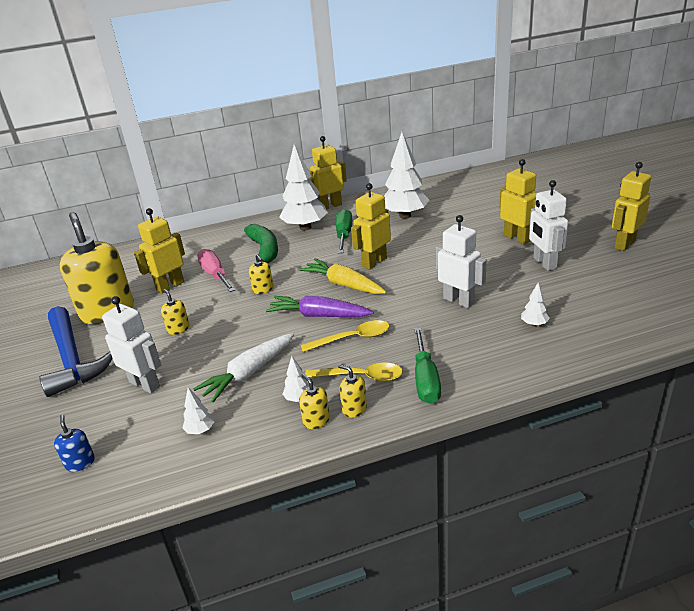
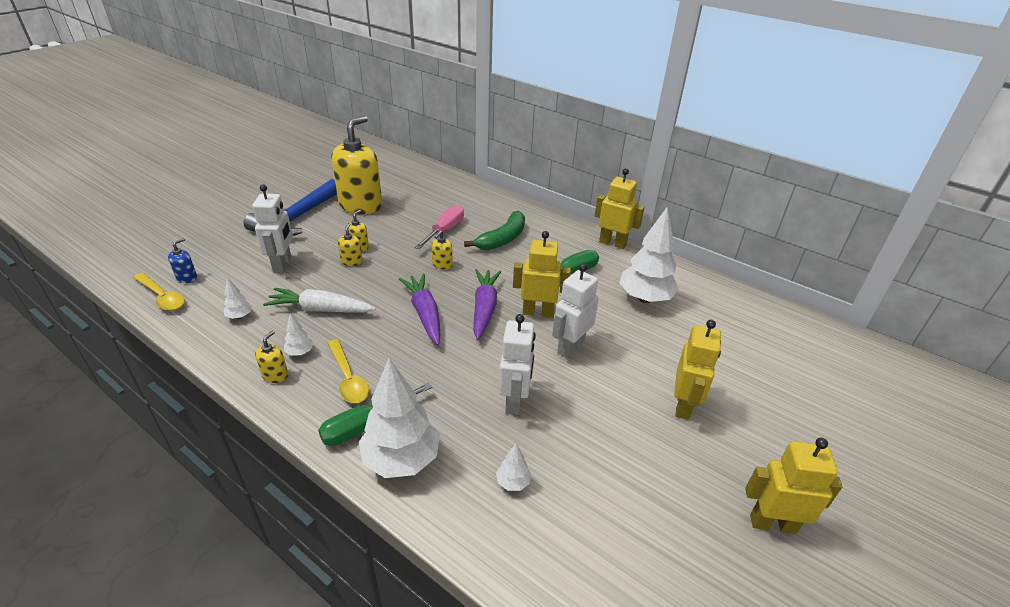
camera: 50 degrees right, 5 degrees up
yellow robot [134,208,185,294] -> none
white tree [279,144,328,230] -> white tree moved to [359,358,440,478]
yellow carrot [299,258,386,294] -> purple carrot [473,269,501,340]
yellow spoon [301,320,390,352] -> yellow spoon moved to [133,273,185,311]
yellow soap dispenser [338,364,367,418] -> yellow soap dispenser moved to [338,223,363,266]
white robot [529,180,568,271] -> white robot moved to [552,263,599,358]

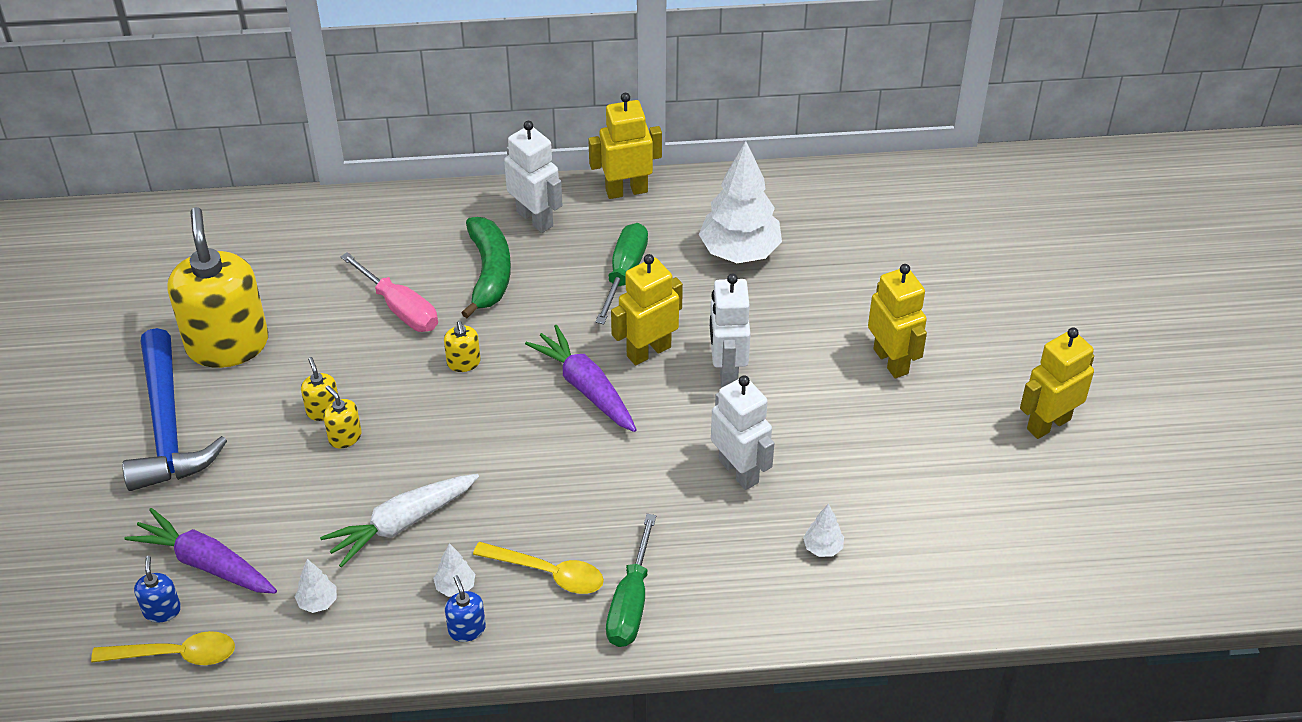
camera: 40 degrees left, 10 degrees up
white robot [252,184,293,273] -> white robot moved to [504,121,562,233]
yellow soap dispenser [255,331,288,383] -> blue soap dispenser [445,575,486,642]
white tree [359,358,440,478] -> none
purple carrot [399,273,440,345] -> purple carrot moved to [124,508,277,594]
pink screwdriver [414,205,464,249] -> pink screwdriver turned 150 degrees clockwise [340,252,438,332]

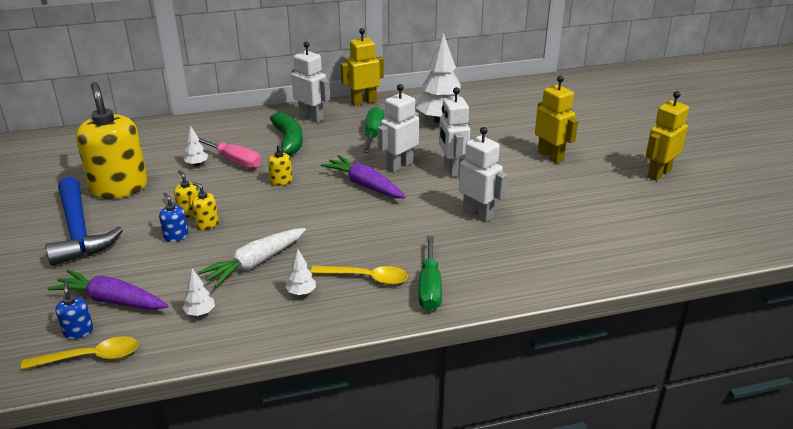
camera: 10 degrees left, 15 degrees down
blue soap dispenser [445,575,486,642] -> blue soap dispenser moved to [159,192,188,242]
yellow robot [611,254,683,365] -> white robot [378,84,419,172]
white tree [803,504,844,557] -> white tree moved to [184,125,208,166]

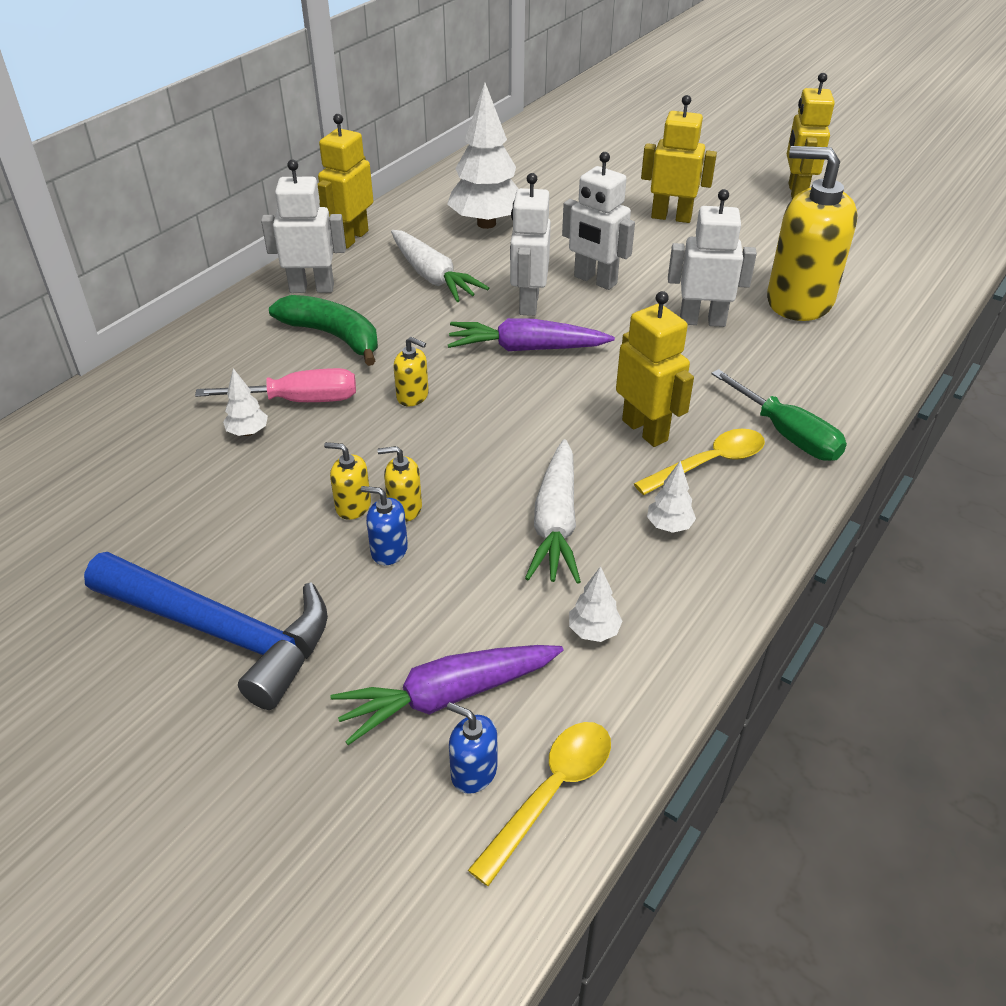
camera: 40 degrees left, 10 degrees up
yellow soap dispenser [76,82,148,199] -> yellow soap dispenser moved to [767,146,858,321]
green screwdriver [363,107,384,153] -> white carrot [391,230,489,302]
none -> yellow robot [616,291,694,447]

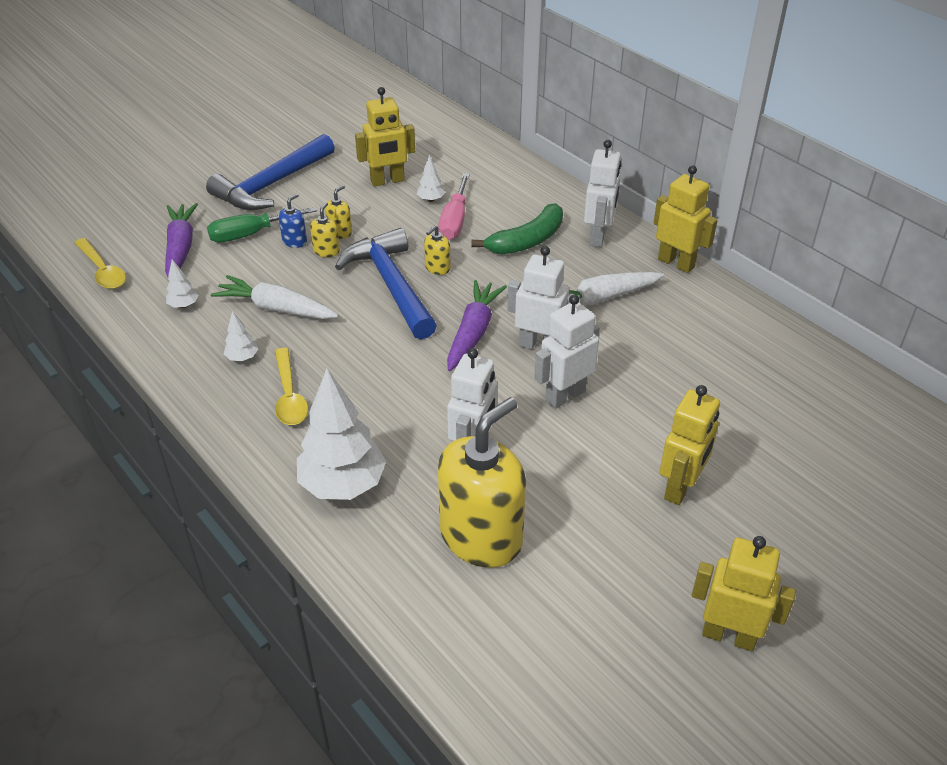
camera: 105 degrees right, 0 degrees up
white tree [447,83,519,229] -> white tree moved to [297,369,386,500]
blue soap dispenser [447,702,498,794] -> none
yellow robot [616,291,694,447] -> yellow robot moved to [355,87,415,187]
green screwdriver [711,369,847,461] -> green screwdriver moved to [207,207,317,243]
none -> blue hammer [335,228,437,339]

